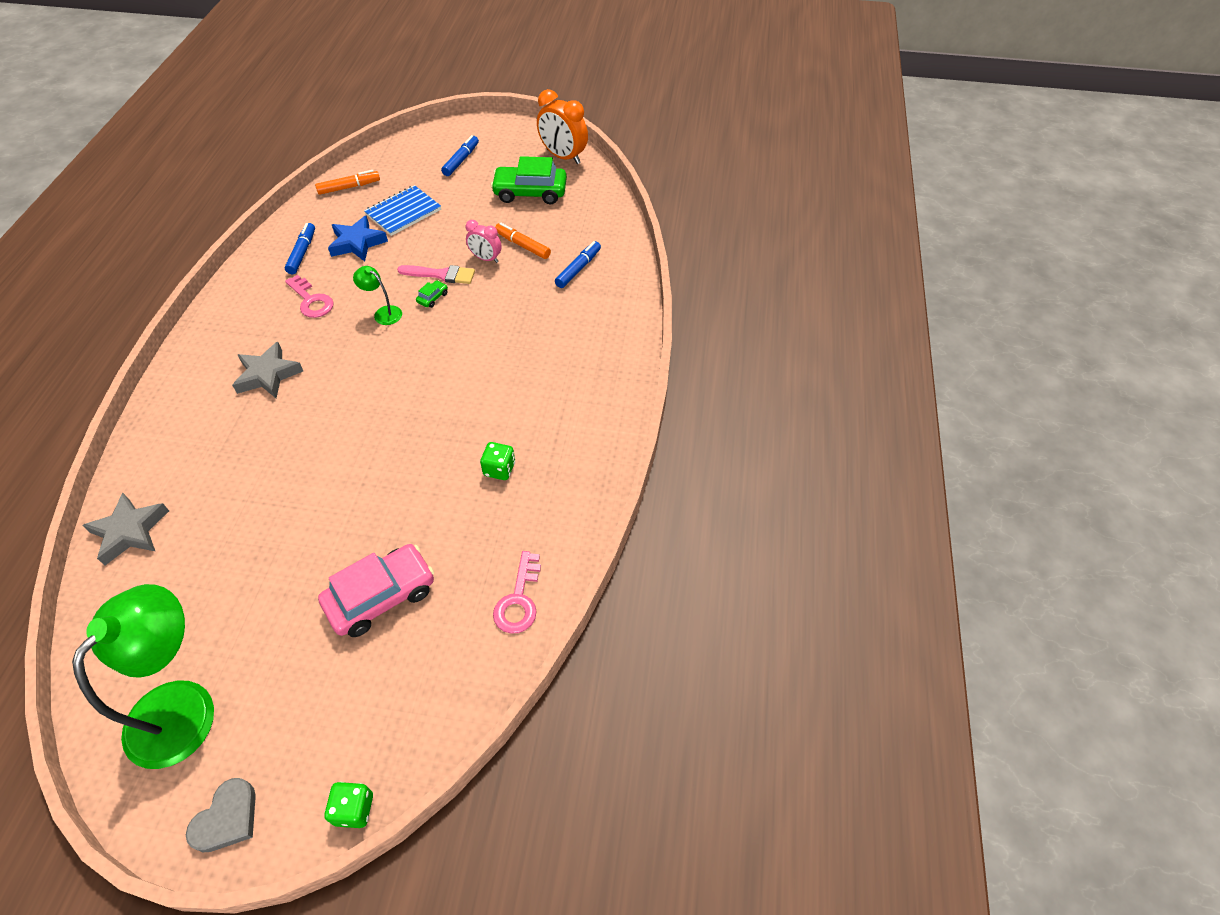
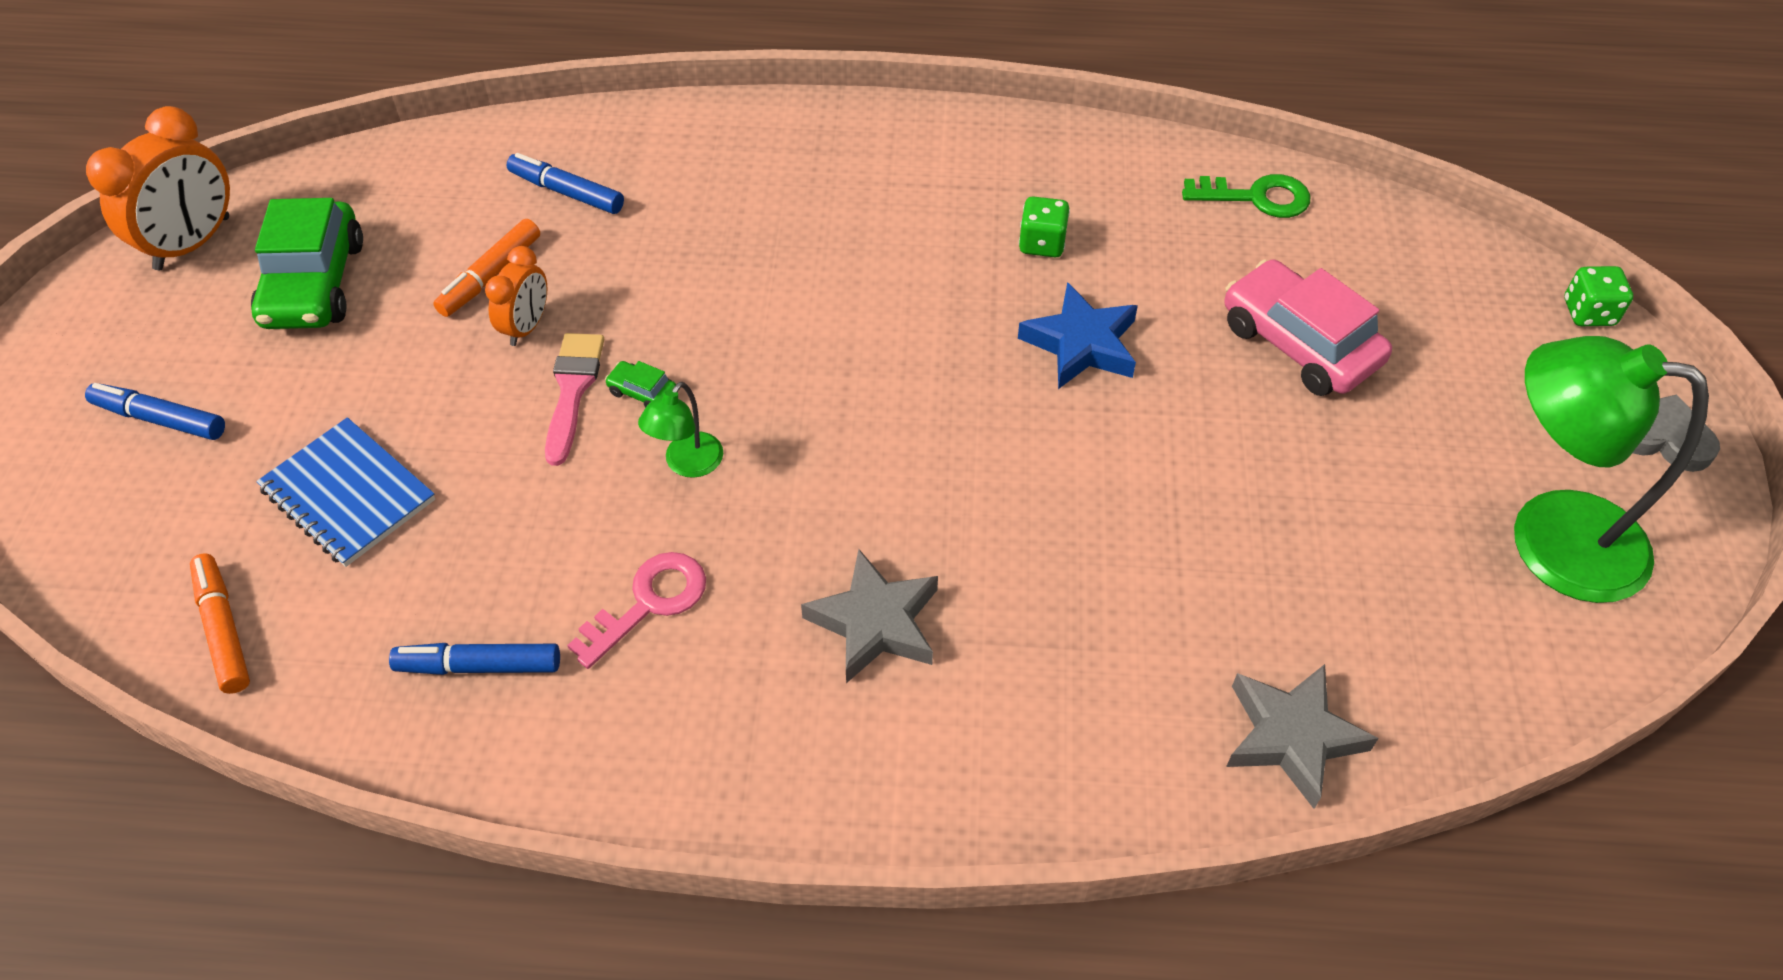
camera: 95 degrees left, 0 degrees up
blue star [328,216,388,262] -> blue star moved to [1018,282,1138,389]
pink clock [466,220,502,263] -> orange clock [485,246,547,346]
pink key [493,551,541,634] -> green key [1182,174,1310,218]

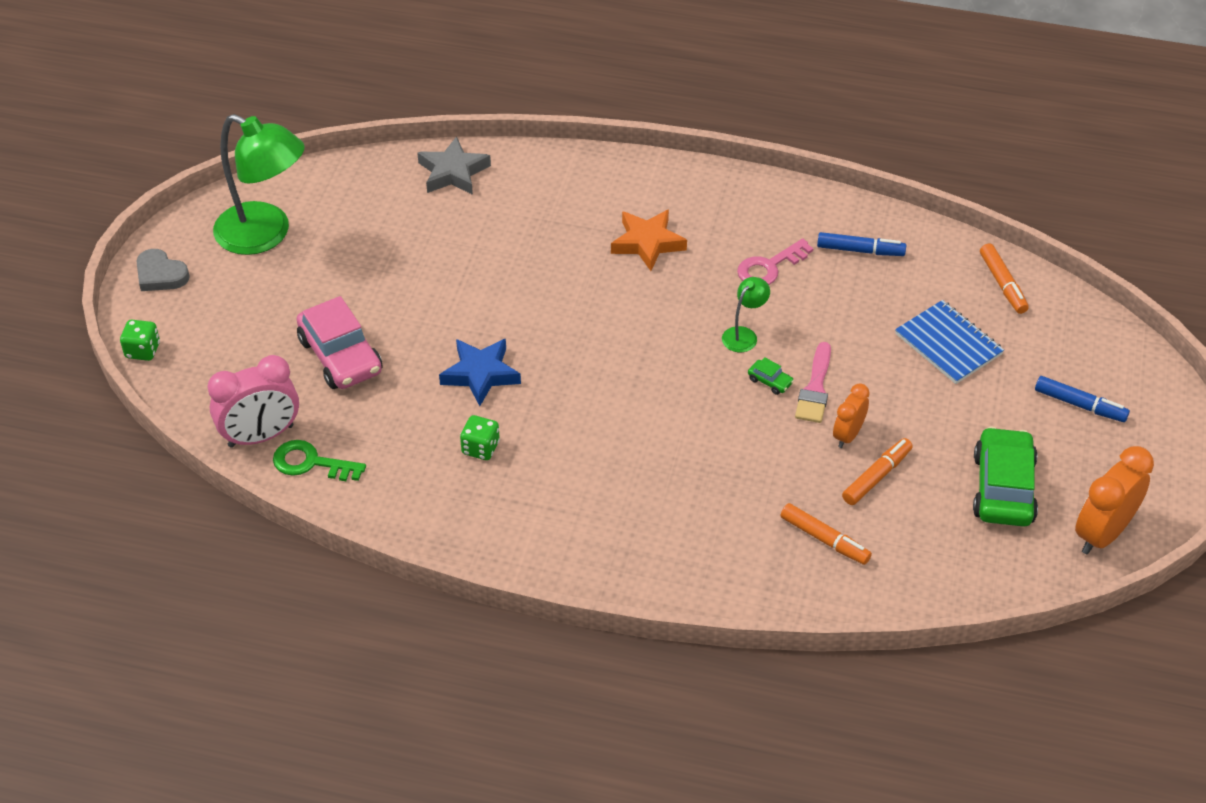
camera: 170 degrees left, 5 degrees down
blue marker [507,153,624,214] -> orange marker [781,503,872,565]
grey star [801,549,938,683] -> orange star [611,209,687,271]
none -> pink clock [208,355,299,448]

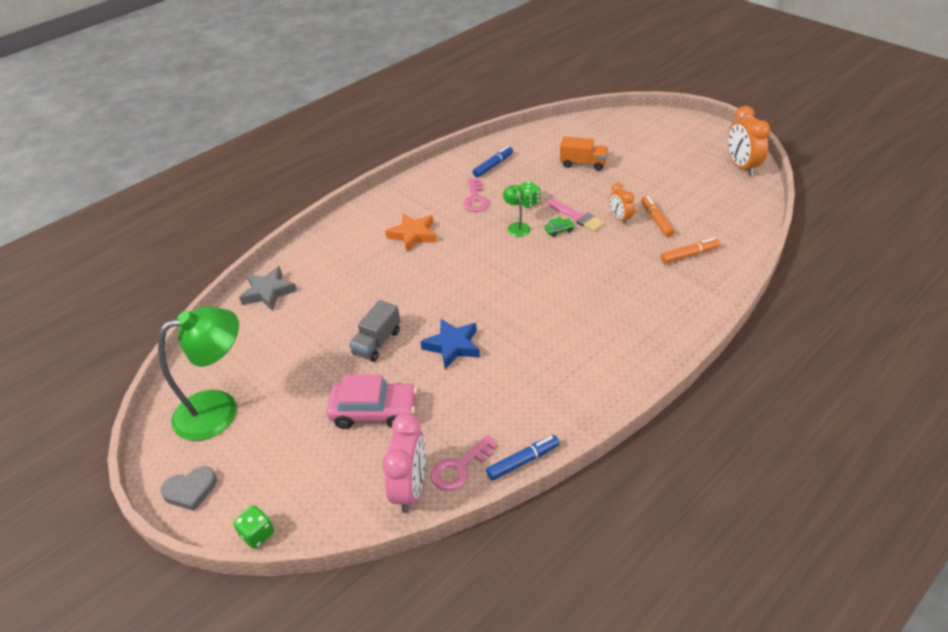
camera: 55 degrees left, 5 degrees down
green key [273,440,366,481] -> pink key [431,435,498,491]
green dice [460,415,500,460] -> green dice moved to [519,181,540,208]
blue notebook [895,300,1004,384] -> orange truck [560,136,608,171]
green car [973,427,1038,527] -> none
orange marker [980,243,1029,314] -> none
blue marker [1035,376,1130,422] -> blue marker moved to [486,435,559,481]
none -> grey truck [349,300,400,362]

